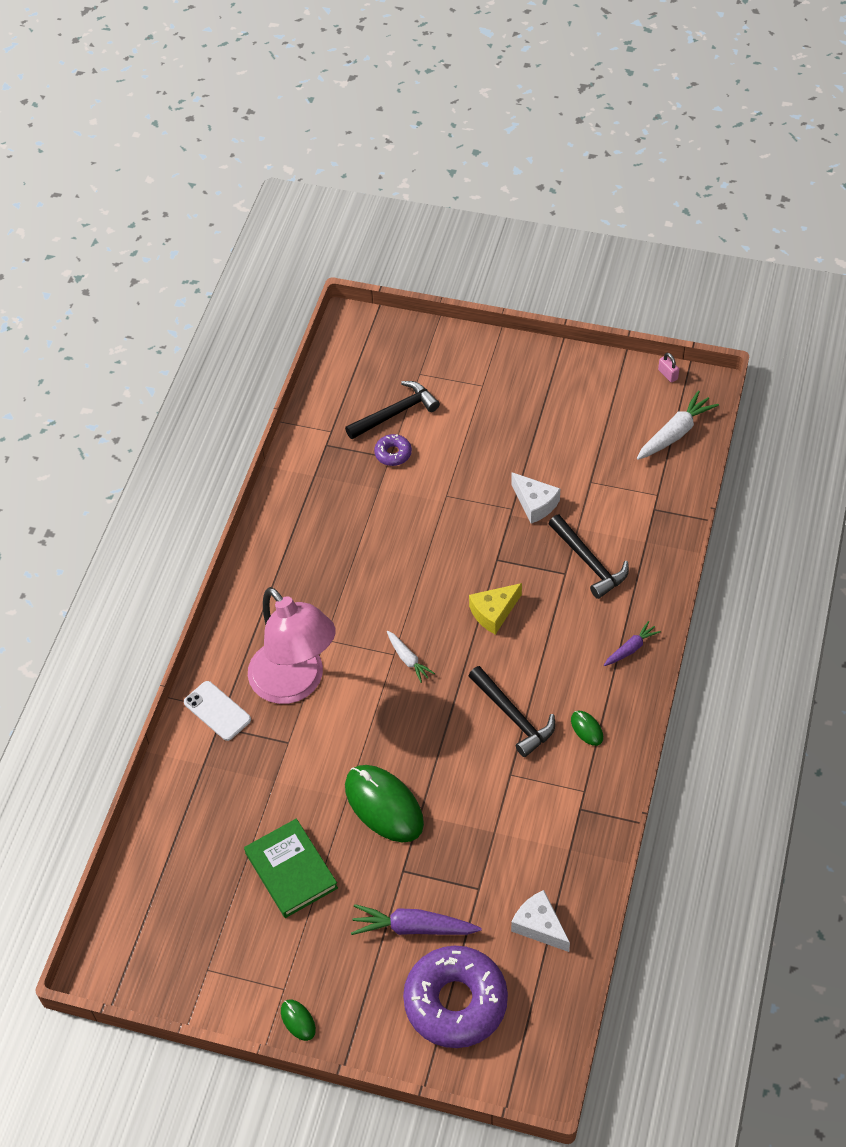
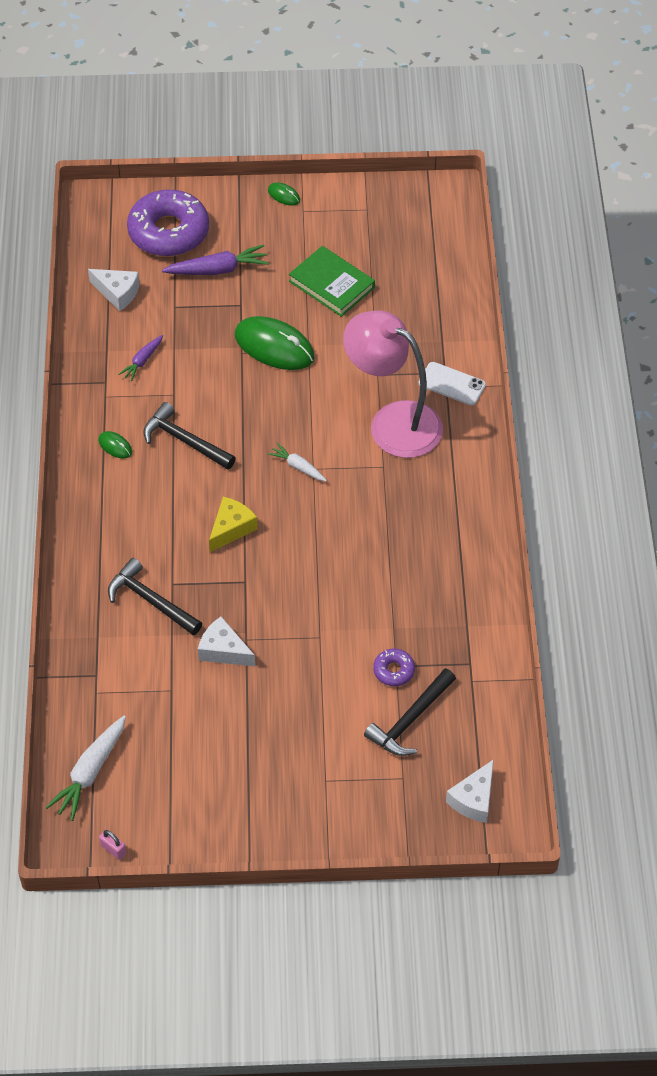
camera: 160 degrees right, 0 degrees up
purple carrot [604,621,661,666] -> purple carrot moved to [118,335,163,381]
none -> white cheese [446,759,494,823]

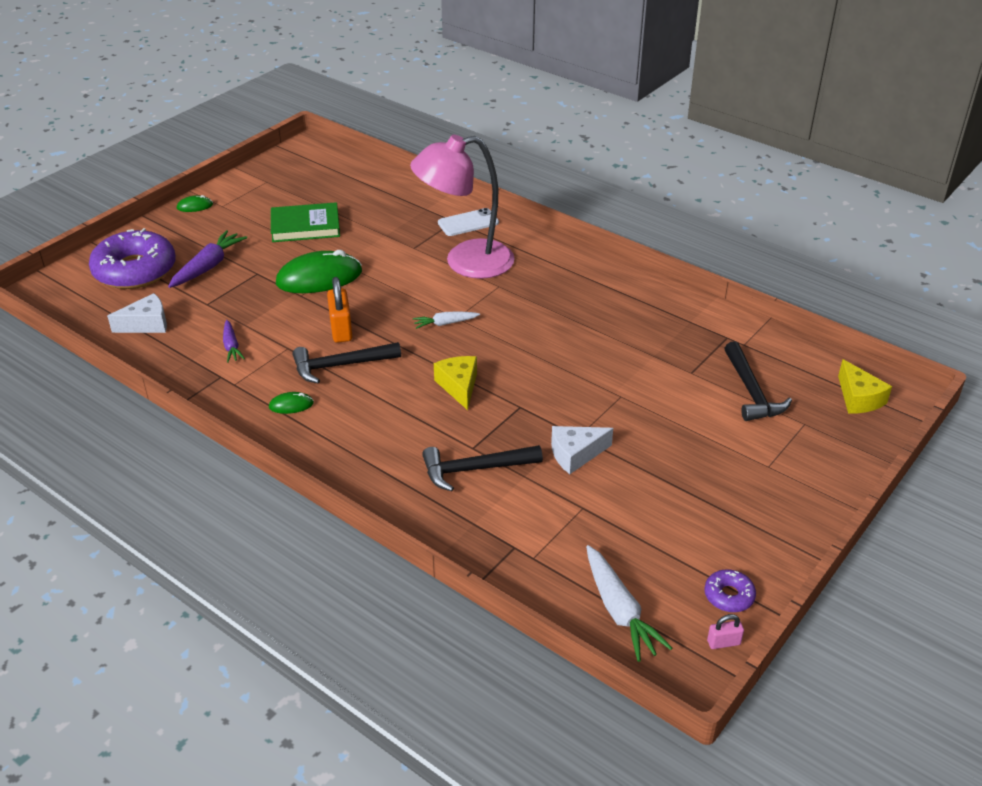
camera: 50 degrees left, 15 degrees down
purple donut [373,649,415,686] -> purple donut moved to [704,569,756,613]
white cheese [446,759,494,823] -> yellow cheese [838,359,892,414]
none -> orange padlock [327,277,353,343]

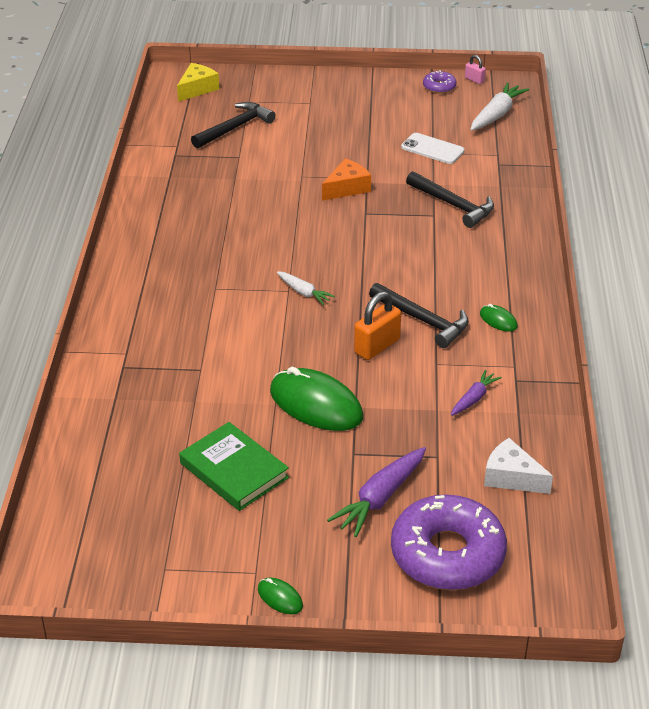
camera: 125 degrees left, 0 degrees up
purple carrot [168,230,247,288] -> purple carrot turned 45 degrees counterclockwise [327,447,426,537]
pink lamp [410,135,515,279] -> none
yellow cheese [434,356,477,410] -> none
white phone [438,208,499,236] -> white phone moved to [401,133,465,164]
white cheese [551,426,613,474] -> none
none -> orange cheese [322,159,371,201]

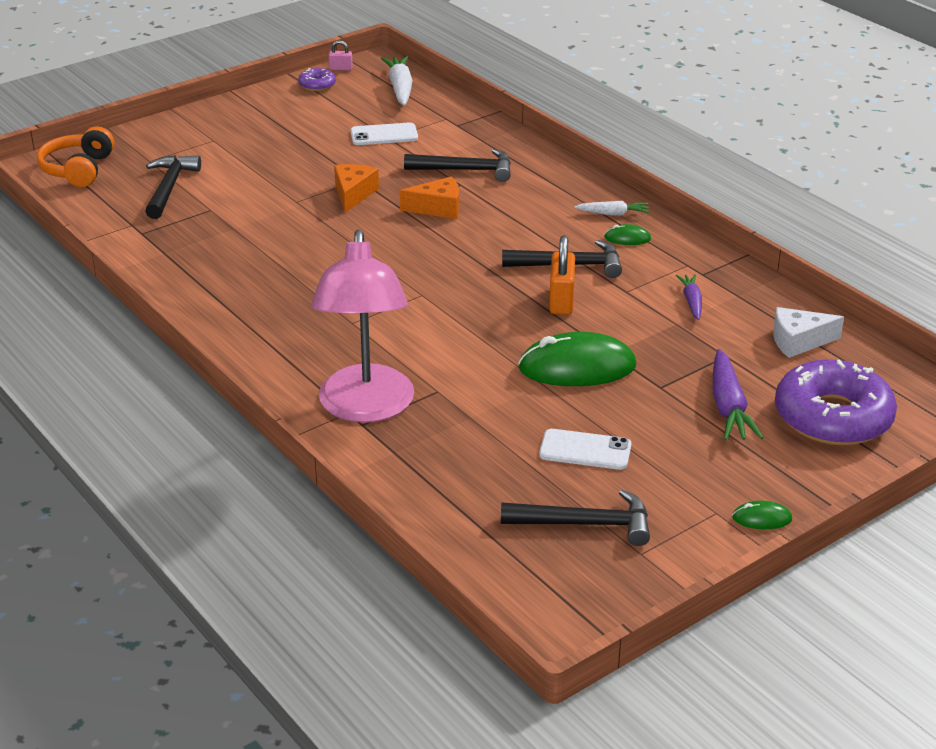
camera: 40 degrees left, 5 degrees down
yellow cheese [177,63,219,102] -> orange headphones [37,126,114,187]
green book [179,422,289,511] -> white phone [539,429,631,470]
white carrot [277,271,335,305] -> white carrot moved to [574,201,649,216]
none -> pink lamp [311,230,414,423]
none -> orange cheese [400,176,459,219]
none -> black hammer [501,490,650,546]

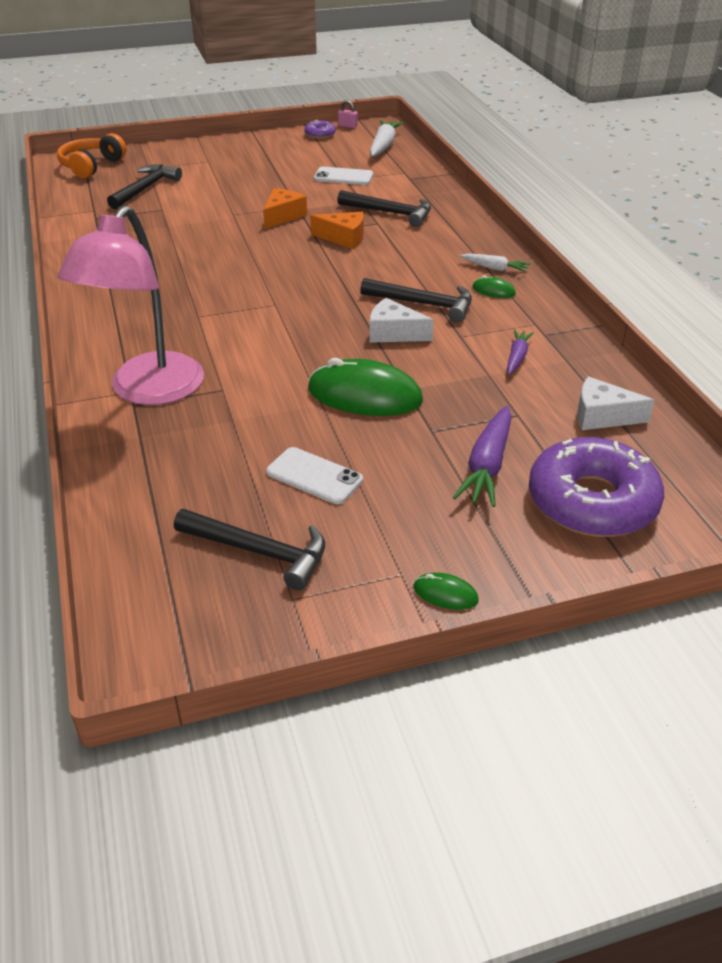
camera: 20 degrees right, 5 degrees up
orange padlock [549,236,575,315] -> white cheese [370,298,434,343]

